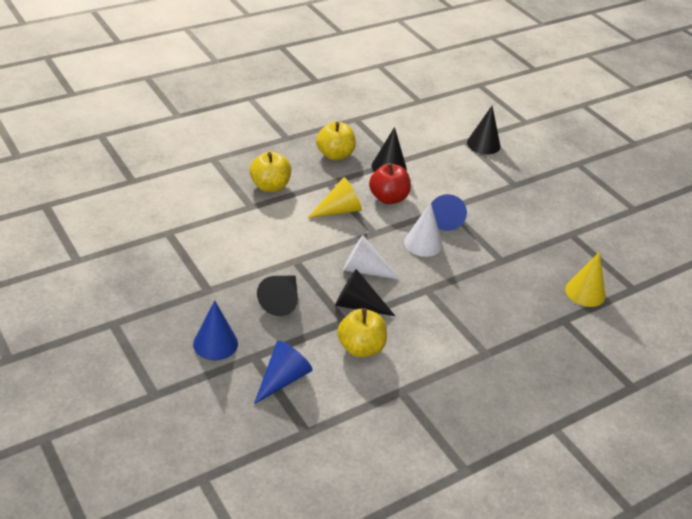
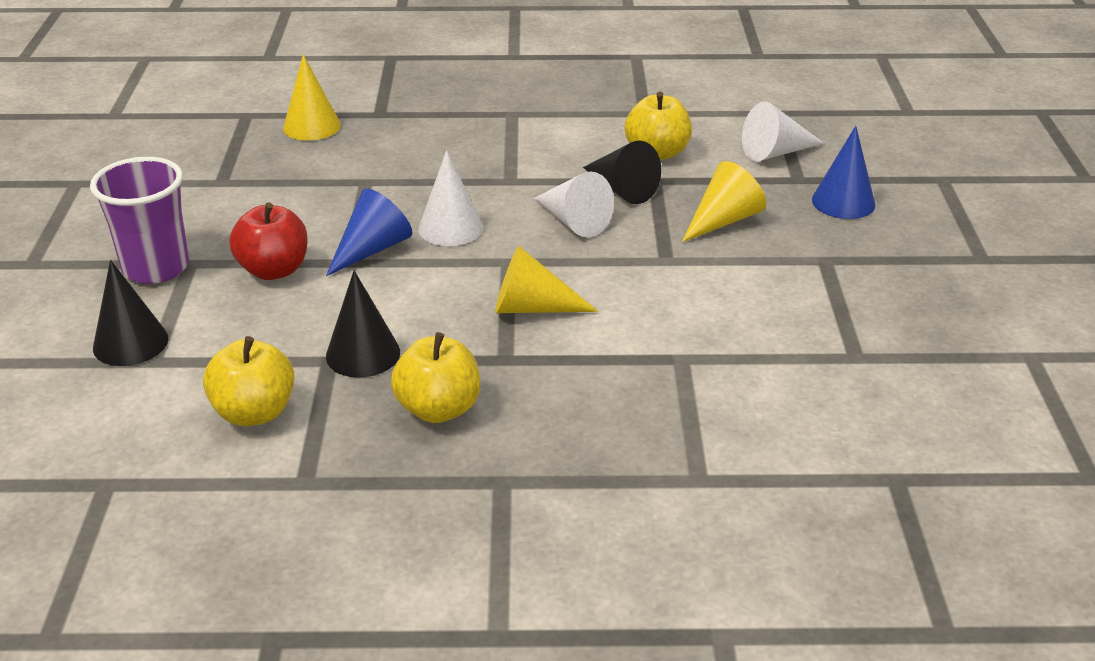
camera: 145 degrees left, 5 degrees down
yellow apple [250,151,292,192] -> yellow apple moved to [203,336,295,426]
blue cone [254,341,313,404] -> white cone [742,102,824,162]
black cone [257,275,298,316] -> yellow cone [682,161,766,242]
red apple [369,163,411,204] -> red apple moved to [229,202,308,280]
none -> purple cup [90,157,189,284]

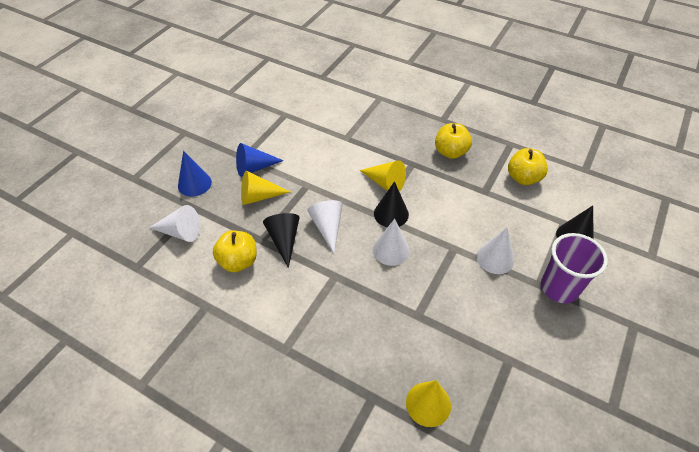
camera: 150 degrees left, 15 degrees up
red apple [229,202,308,280] -> white cone [476,227,514,274]
blue cone [326,189,412,276] -> blue cone moved to [236,143,284,177]
black cone [326,271,400,378] -> black cone moved to [374,181,409,227]

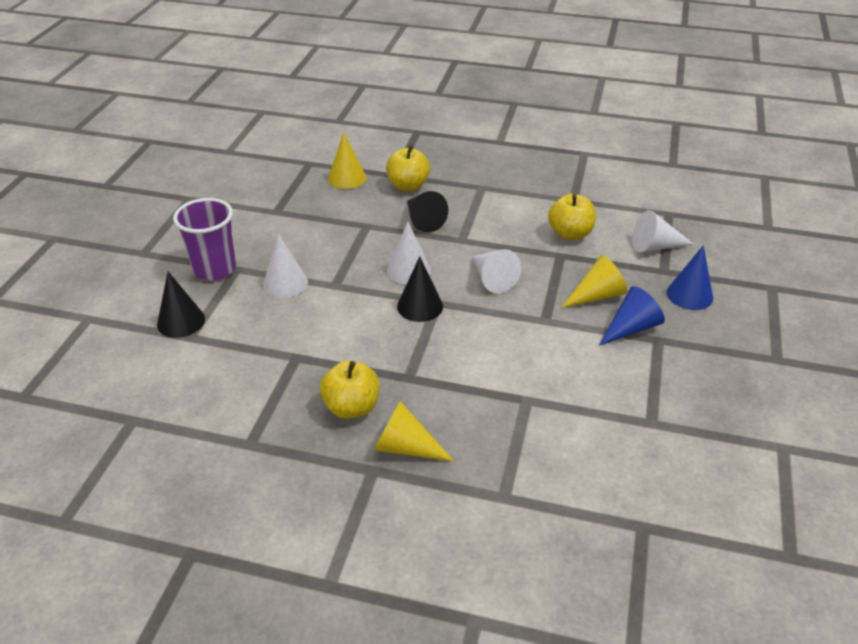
camera: 165 degrees right, 10 degrees down
black cone [263,213,300,268] -> black cone moved to [407,191,448,233]
yellow cone [360,160,406,192] -> yellow cone moved to [374,401,454,461]
yellow apple [508,148,548,185] -> yellow apple moved to [386,145,430,191]

